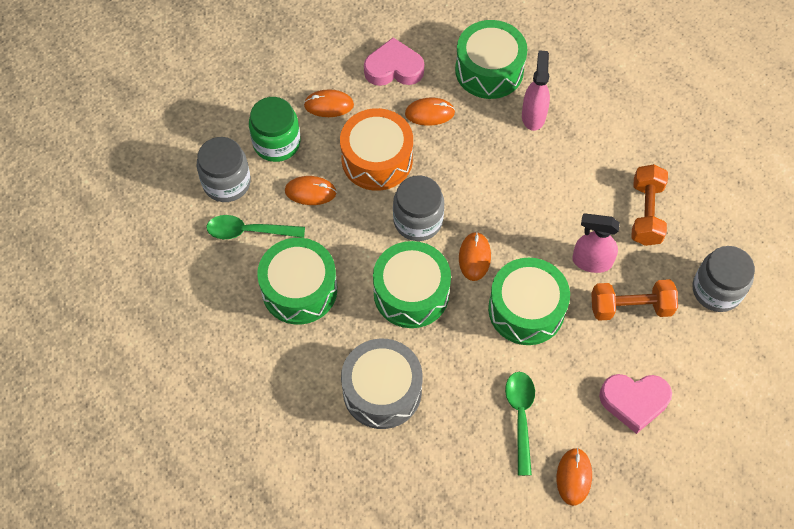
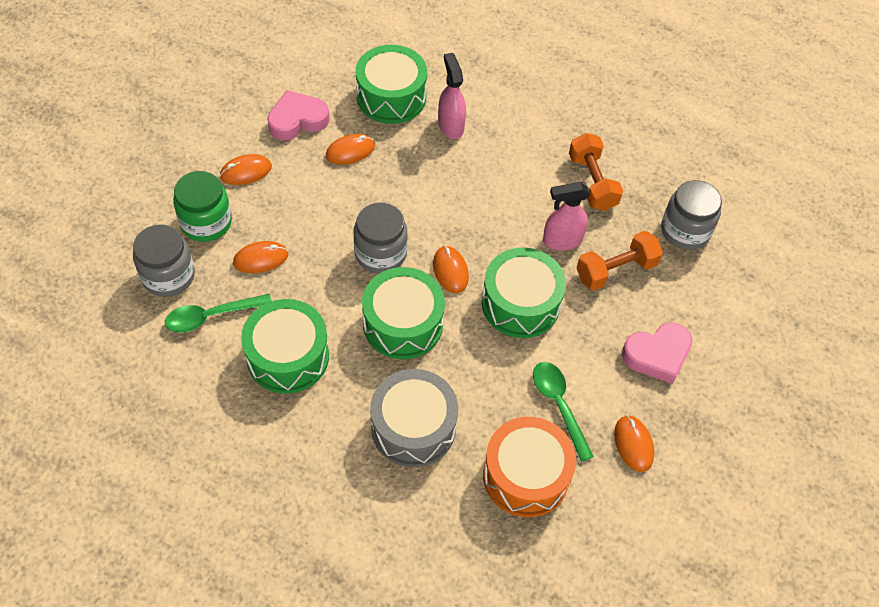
camera: 25 degrees left, 5 degrees down
orange drum [340,108,413,191] -> orange drum moved to [483,417,576,517]

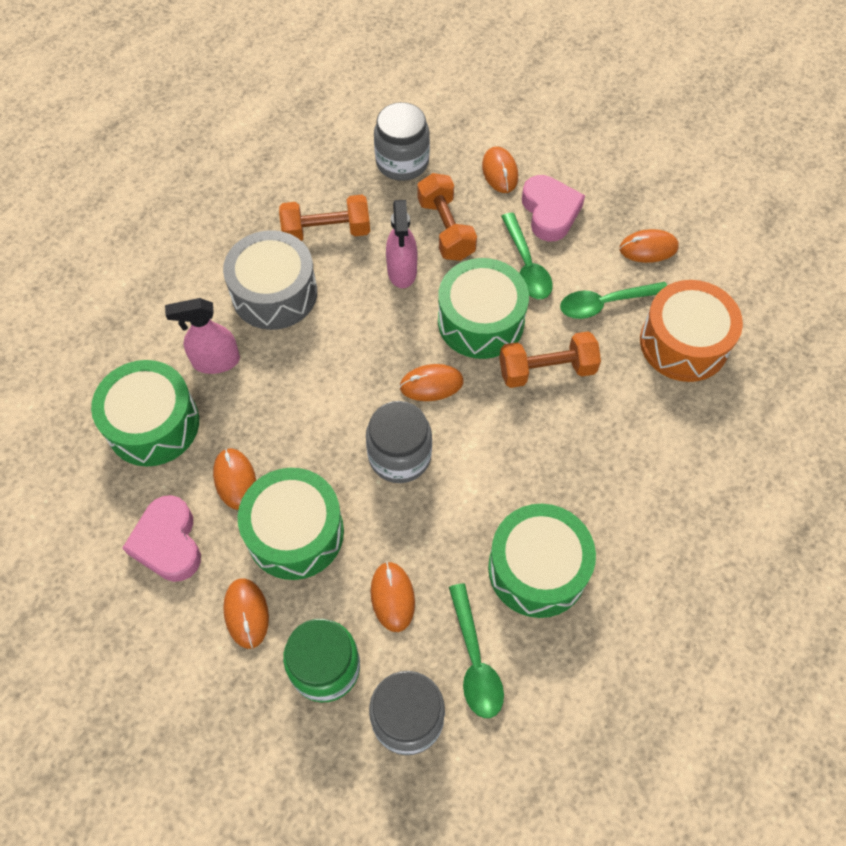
camera: 80 degrees left, 5 degrees up
green drum [362,267,445,359] -> green drum moved to [238,468,344,580]
grey drum [370,369,458,467] -> grey drum moved to [223,230,317,330]
none -> orange mouse [482,146,518,193]
none -> orange dumbbell [499,331,601,388]
none -> green spoon [501,213,553,299]

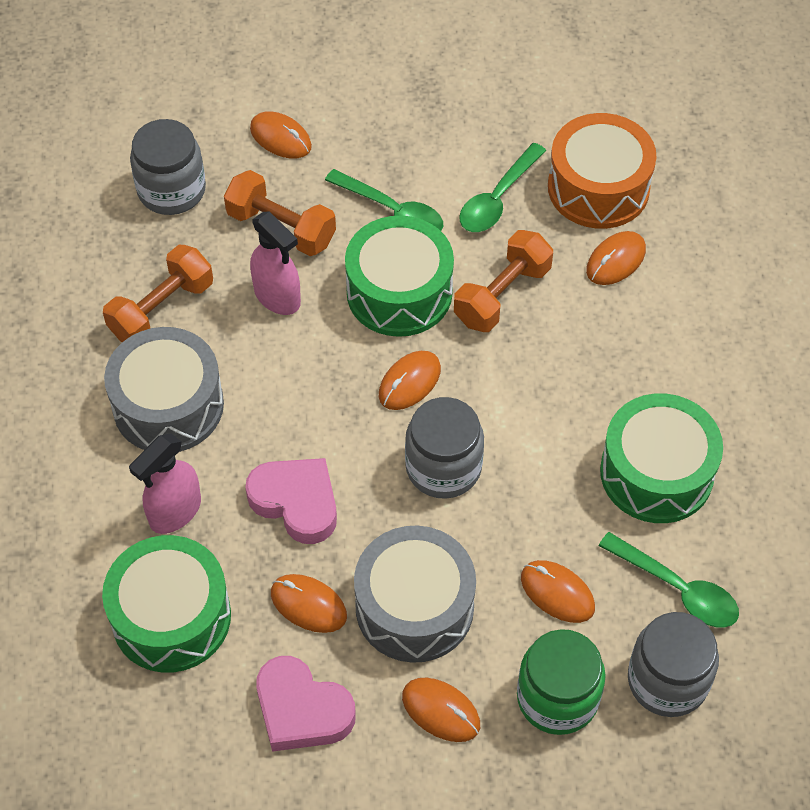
camera: 40 degrees left, 5 degrees down
green drum [238,468,344,580] -> grey drum [354,525,476,663]
pink heart [522,175,585,242] -> pink heart moved to [245,458,337,544]
orange mouse [619,229,679,263] -> orange mouse moved to [586,231,646,285]

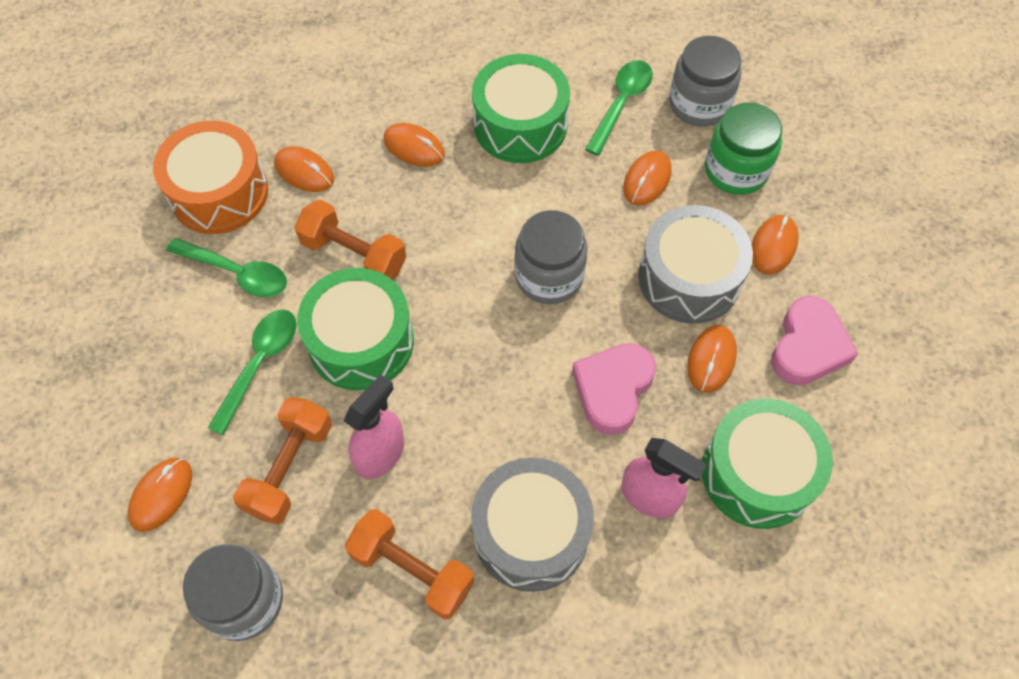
camera: 100 degrees left, 5 degrees up
orange mouse [379,351,441,410] -> orange mouse moved to [384,123,445,167]

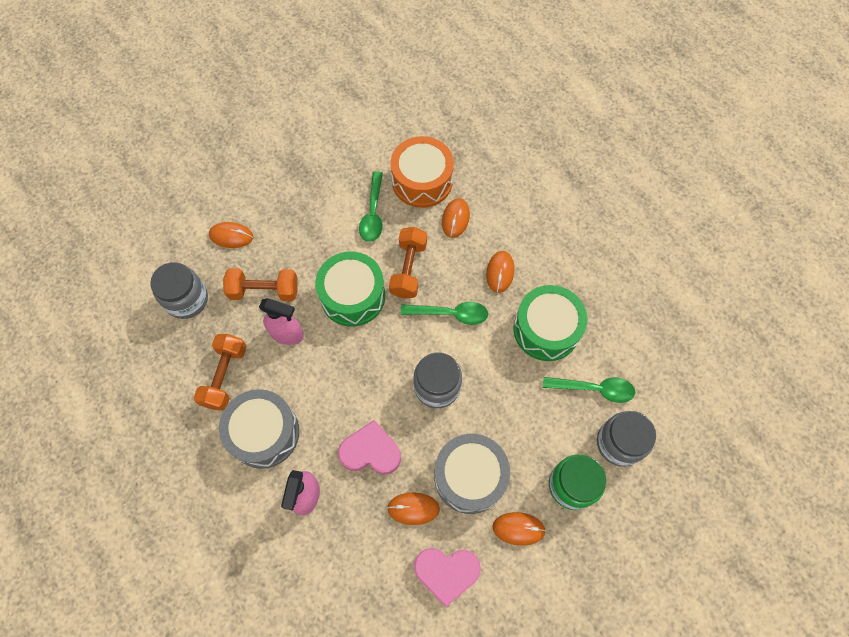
camera: 70 degrees right, 5 degrees up
green spoon [208,309,297,435] -> green spoon moved to [401,302,488,325]
orange mouse [623,150,671,206] -> none
green drum [702,399,833,529] -> none

